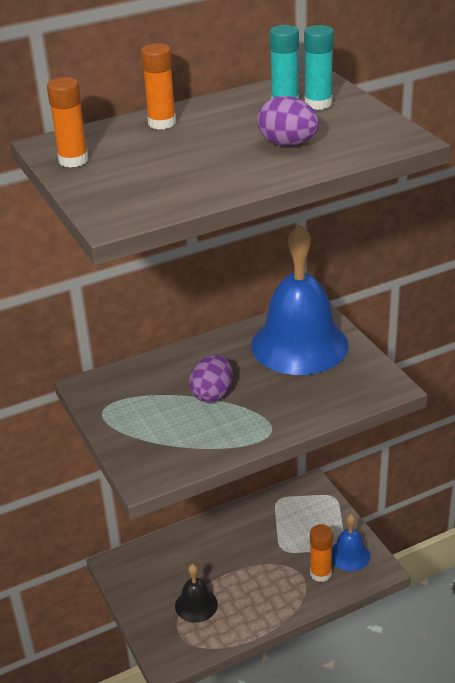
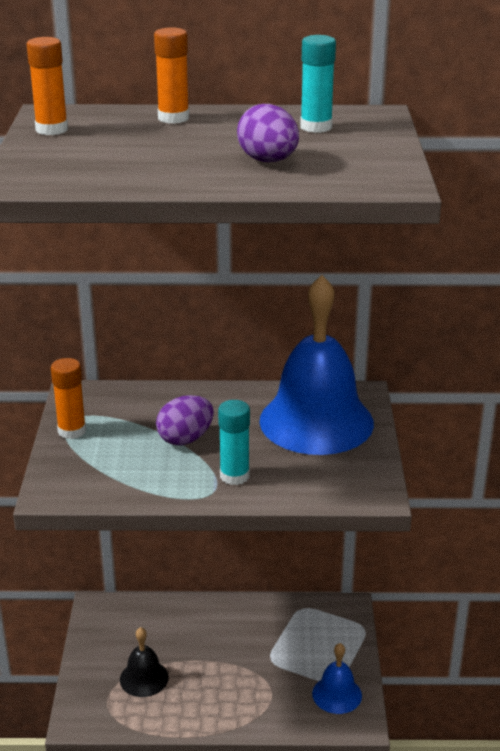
camera: 25 degrees right, 5 degrees down
turquoise glue stick [304,25,334,110] -> turquoise glue stick moved to [218,400,250,485]
orange glue stick [310,524,333,582] -> orange glue stick moved to [51,358,86,439]

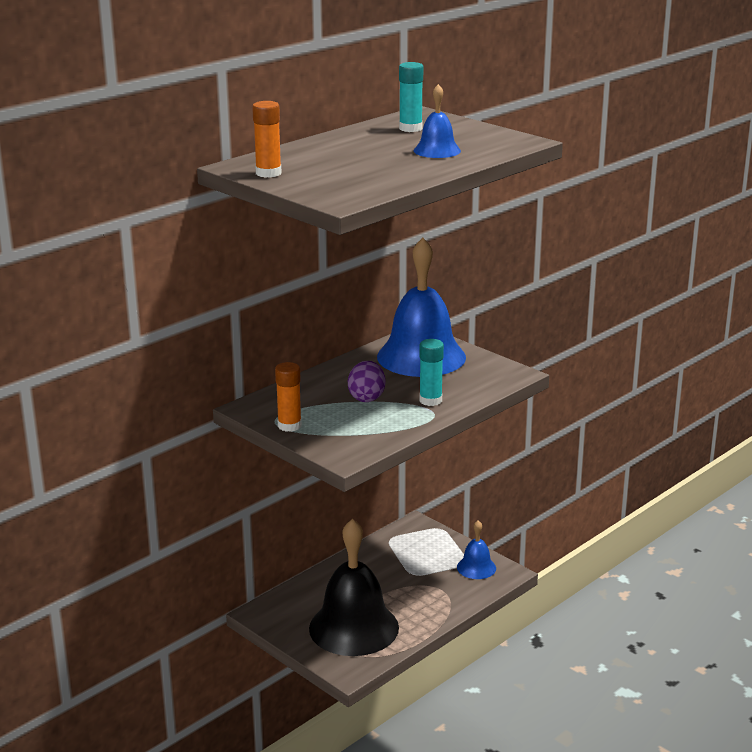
camera: 45 degrees left, 5 degrees down
black bell [120,627,169,697] -> black bell [309,519,399,656], size x2.14
orange glue stick [154,27,189,124] -> none
purple egg [237,104,299,162] -> blue bell [414,84,461,158]

